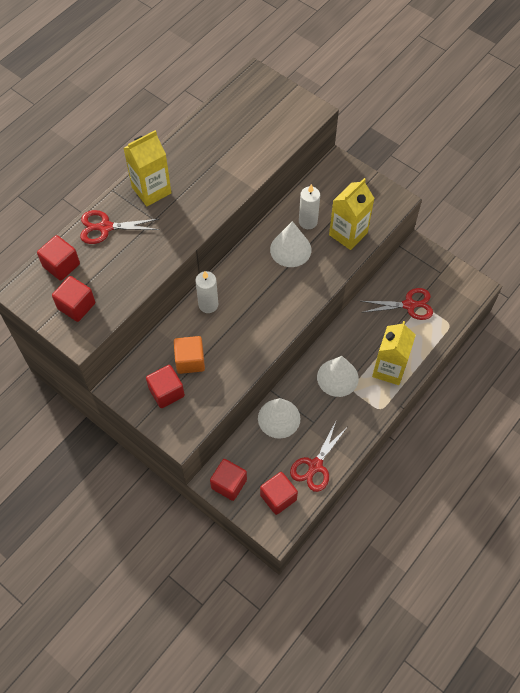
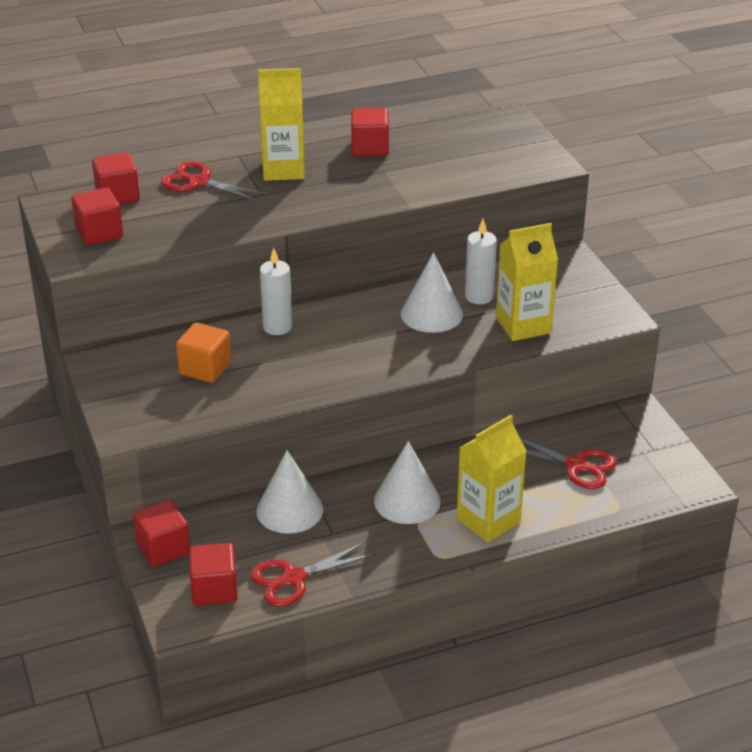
camera: 30 degrees right, 25 degrees down
red cube [146,365,185,408] -> red cube moved to [351,108,389,156]

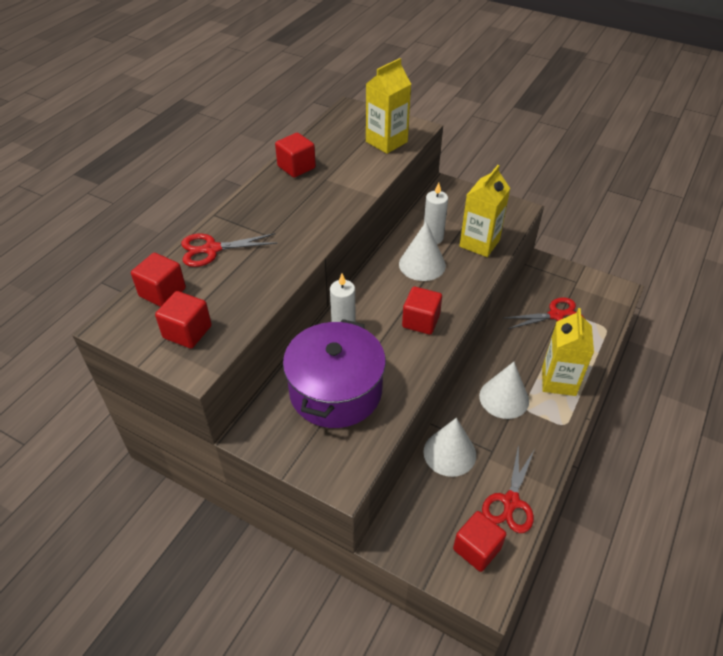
camera: 40 degrees left, 10 degrees up
red cube [133,500,190,567] -> red cube moved to [402,287,442,335]
orange cube [176,323,231,383] -> purple pot [283,319,386,428]
yellow carton [258,68,305,181] -> yellow carton moved to [366,58,411,154]

